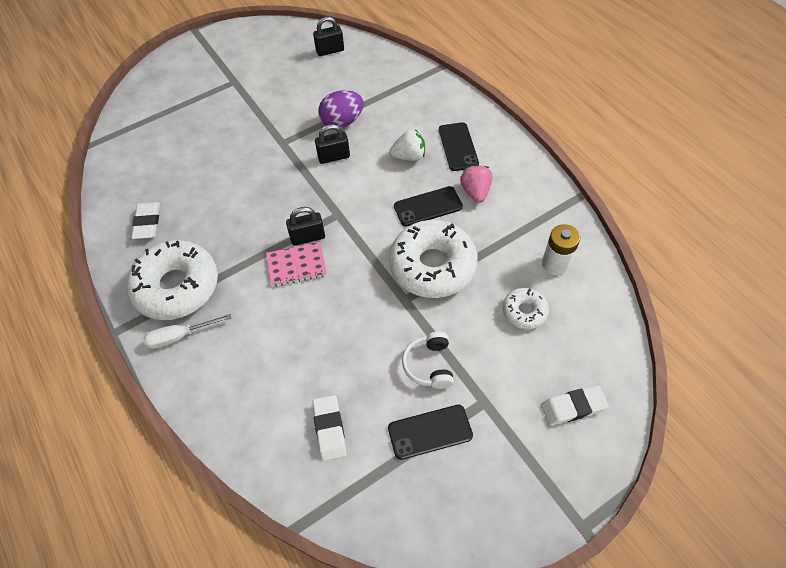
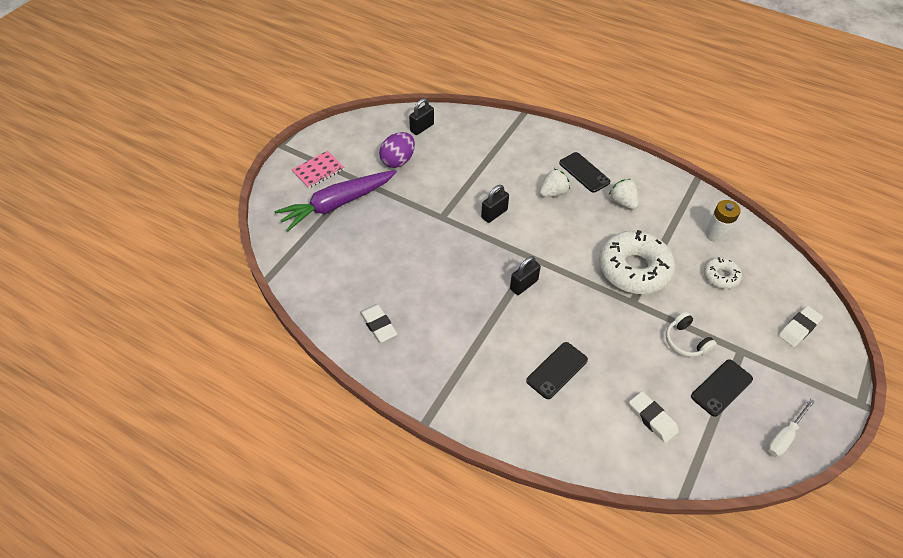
camera: 30 degrees left, 5 degrees down
white donut [126,240,218,320] -> none
white screwdriver [143,314,231,349] -> white screwdriver moved to [767,399,815,457]
pink notebook [266,242,327,287] -> pink notebook moved to [292,151,344,188]
purple egg [319,90,364,128] -> purple egg moved to [379,132,415,168]
black phone [394,186,463,227] -> black phone moved to [526,342,588,399]
pink strawberry [460,165,492,203] -> white strawberry [609,179,639,210]
none -> purple carrot [274,170,397,232]

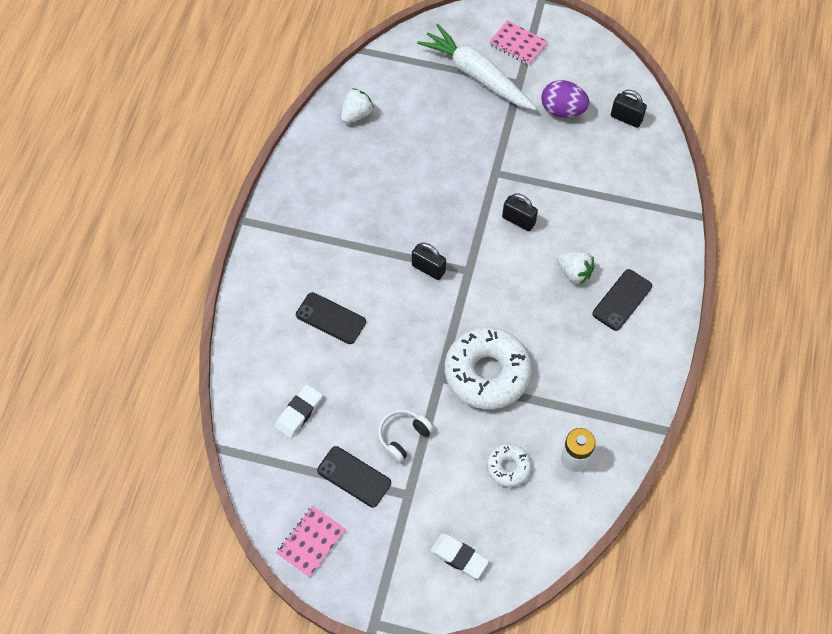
camera: 75 degrees right, 10 degrees up
purple carrot [274,170,397,232] -> white carrot [417,24,537,110]
white eraser [360,304,397,342] -> none
white strawberry [609,179,639,210] -> white strawberry moved to [341,88,374,123]
white screwdriver [767,399,815,457] -> pink notebook [276,506,346,577]

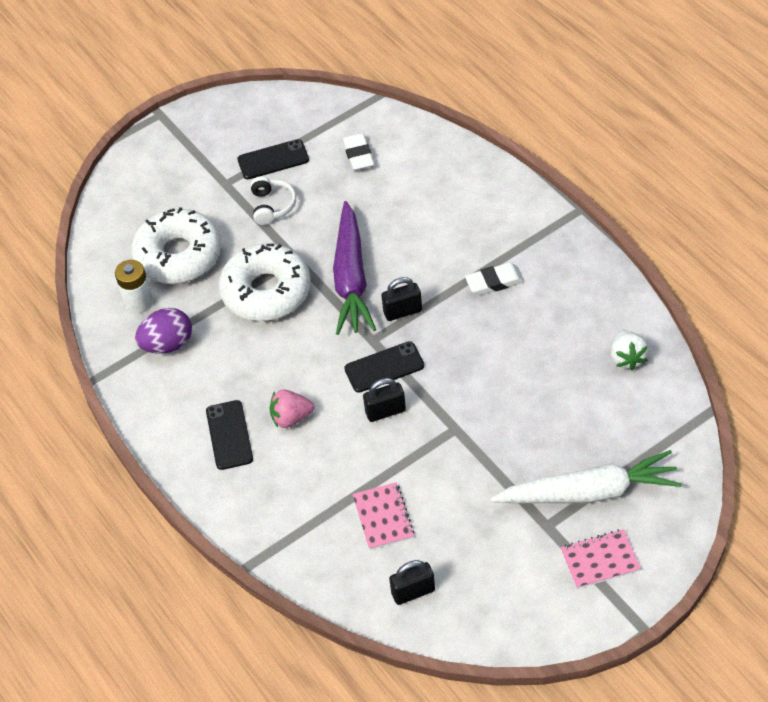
camera: 135 degrees right, 10 degrees down
pink notebook [276,506,346,577] -> pink notebook moved to [352,482,414,550]
black phone [296,292,366,344] -> black phone moved to [344,341,424,393]
white eraser [430,533,489,579] -> white eraser moved to [465,263,524,295]
white donut [487,444,532,487] -> white donut [131,207,221,284], size x2.02
purple egg [541,80,590,118] -> purple egg moved to [135,308,192,354]
white strawberry [557,251,595,284] -> pink strawberry [270,389,314,428]
none -> purple carrot [333,201,376,335]

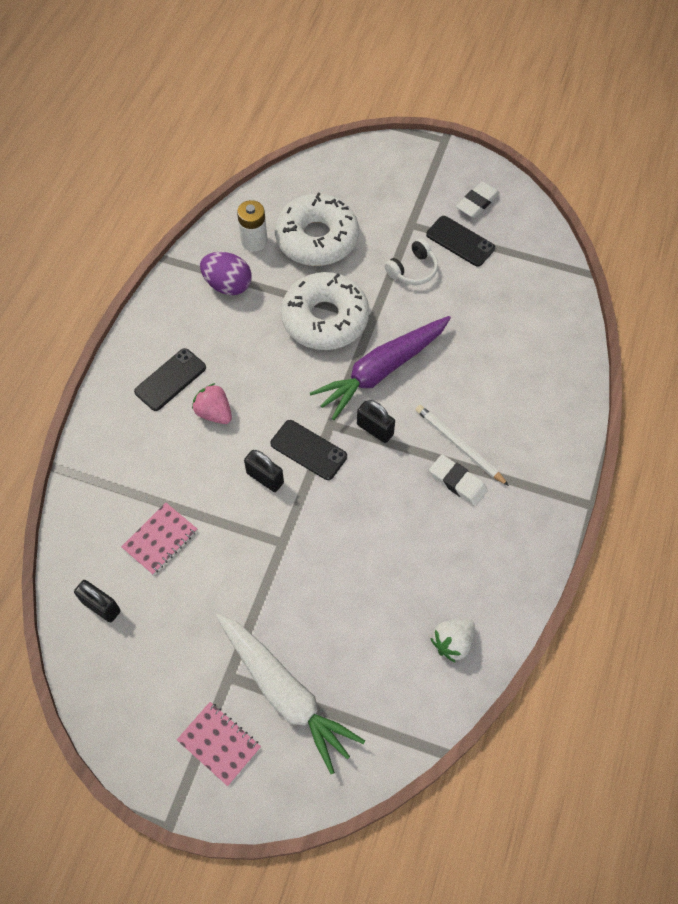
camera: 50 degrees right, 10 degrees up
white eraser [343,133,374,170] -> white eraser moved to [456,181,500,218]
none -> white pencil [415,405,509,486]

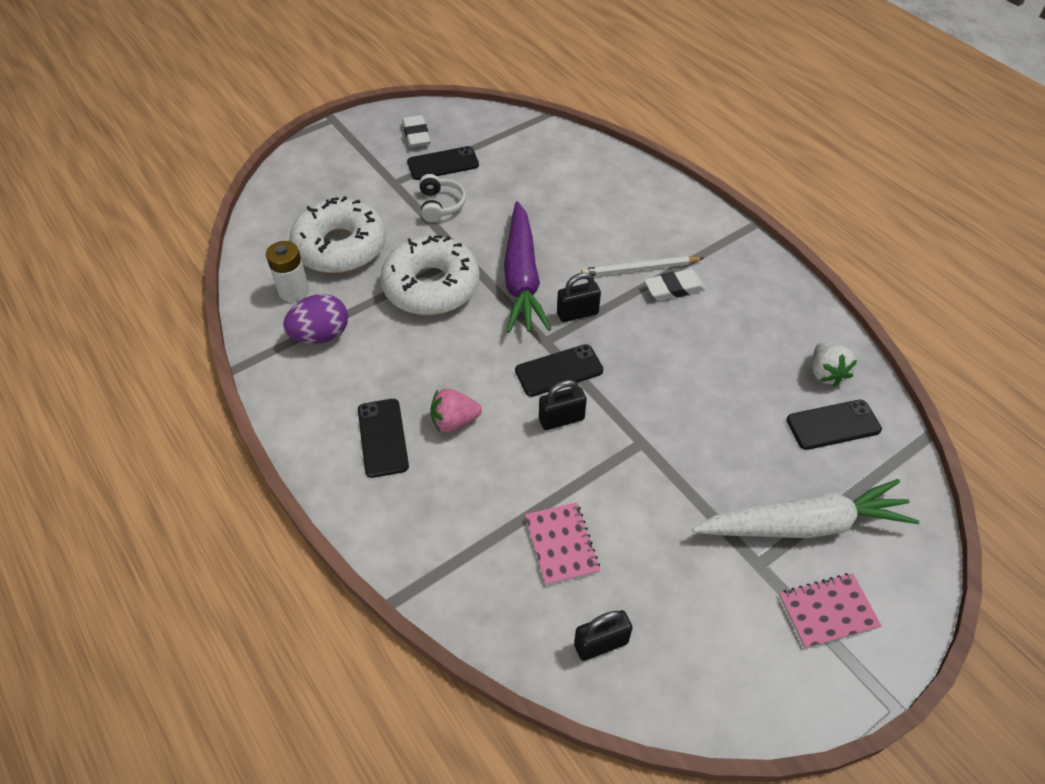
camera: 55 degrees left, 10 degrees down
none -> black phone [786,400,882,450]

